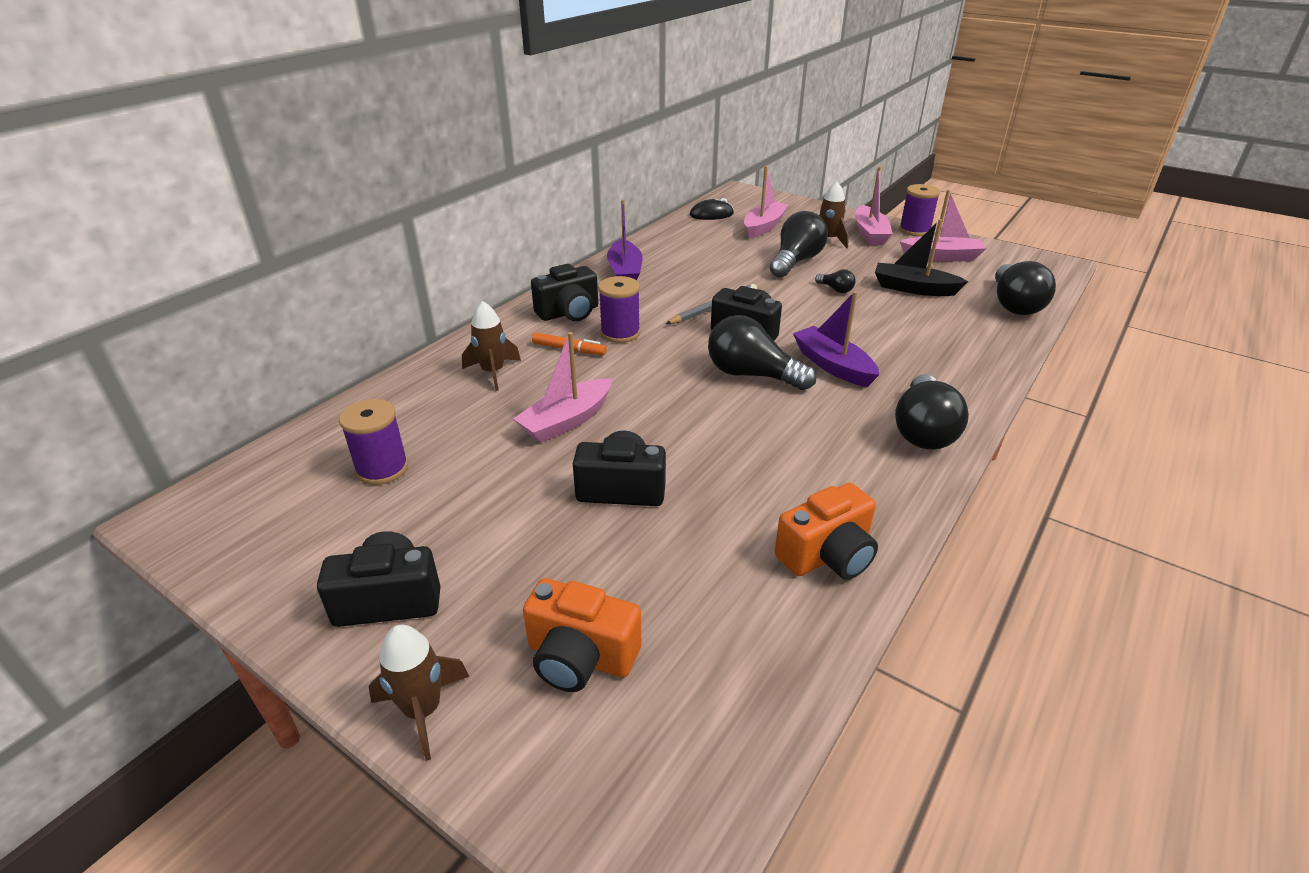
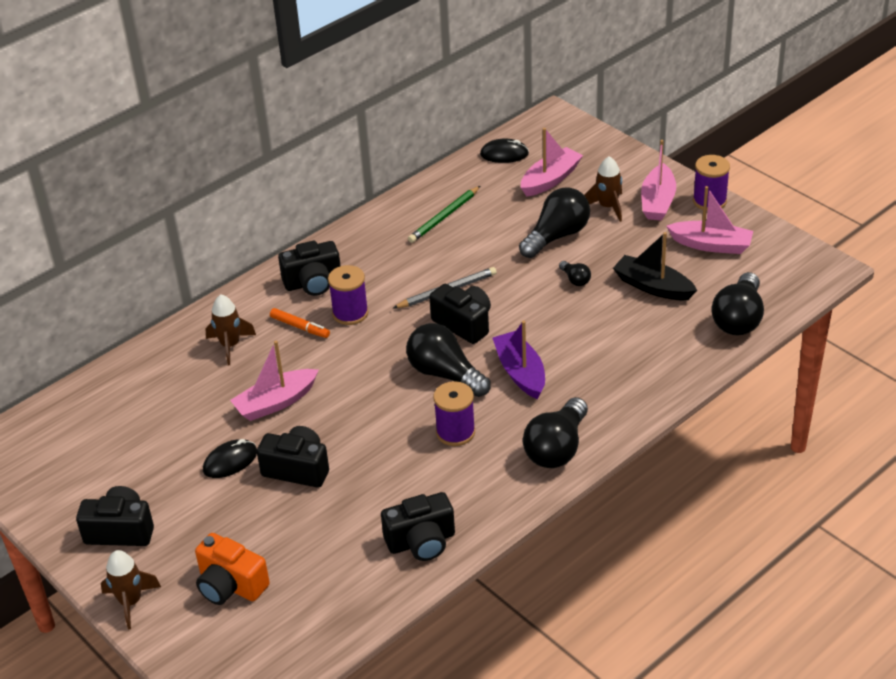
camera: 15 degrees right, 5 degrees up
purple spool [339,399,408,485] -> purple spool moved to [433,381,475,446]
purple boat [607,199,643,280] -> none
orange camera [775,483,878,580] -> black camera [381,492,455,561]
none -> black mouse [203,439,257,478]
none -> green pencil [408,186,480,243]

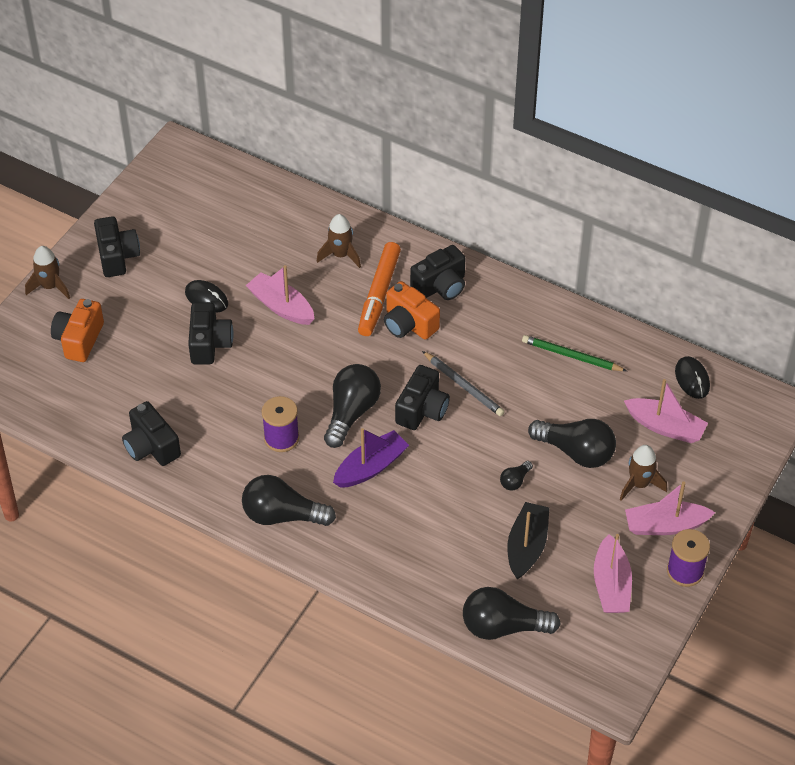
camera: 70 degrees right, 10 degrees up
orange marker [270,308,330,338] -> orange marker [358,242,401,336], size x1.84
black camera [278,241,340,296] -> black camera turned 90 degrees counterclockwise [410,245,465,300]
purple spool [328,265,368,325] -> orange camera [384,281,440,339]

